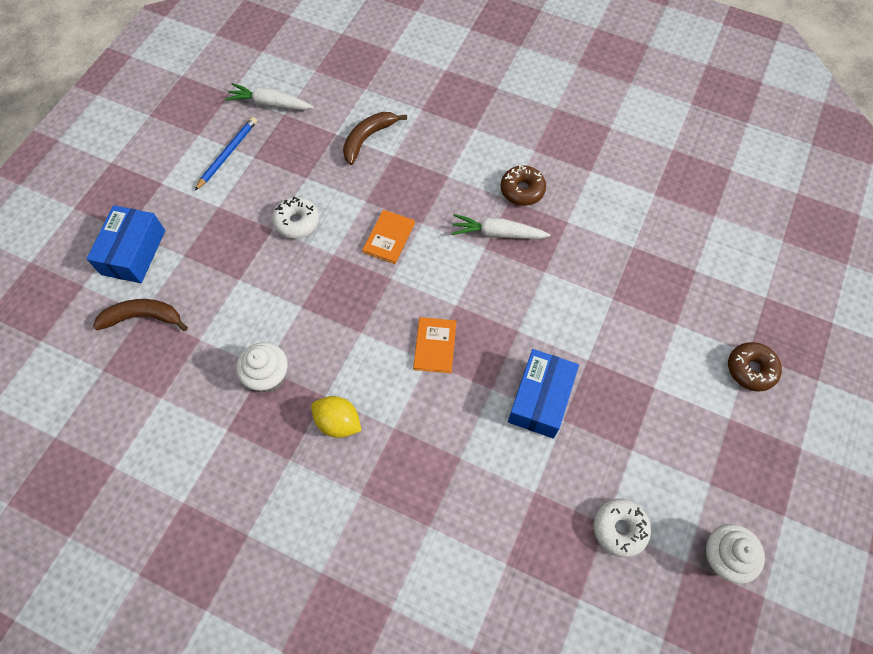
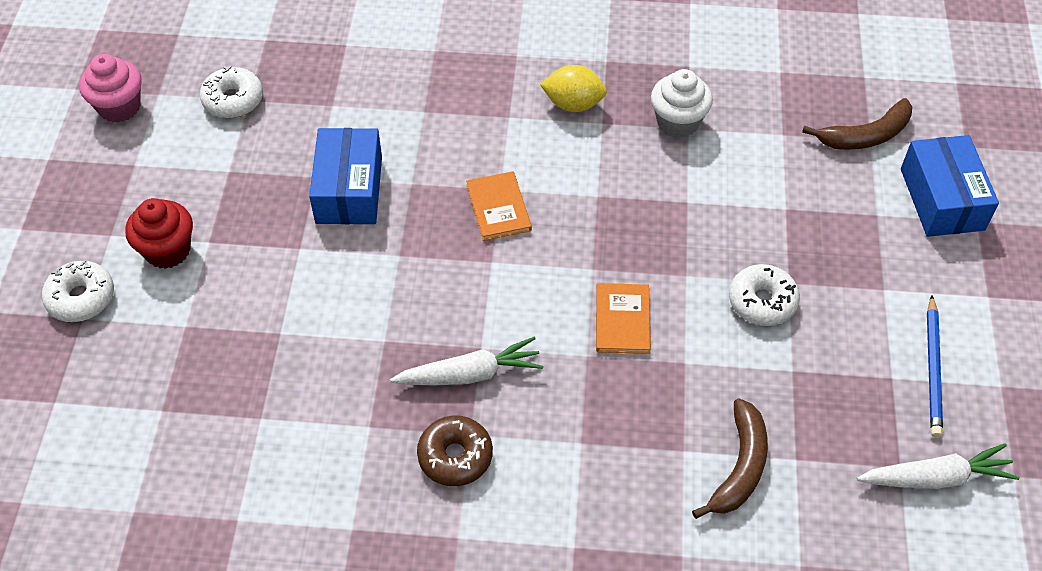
camera: 160 degrees right, 10 degrees down
white cupcake [704,524,765,584] -> pink cupcake [79,54,142,122]
brown donut [728,342,782,391] -> white donut [42,260,114,322]
none -> red cupcake [125,198,193,269]

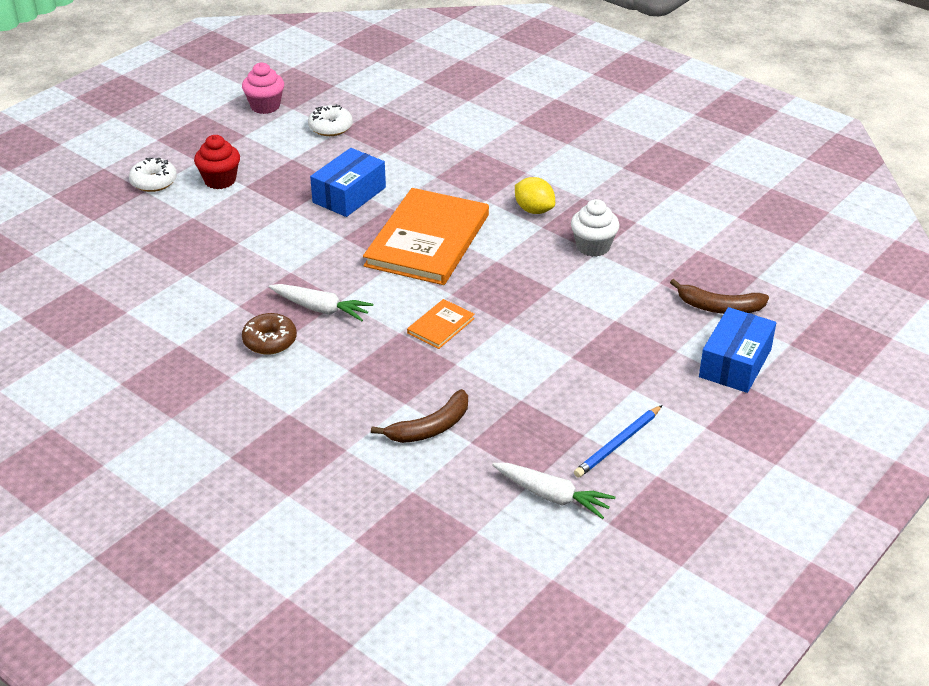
camera: 35 degrees right, 15 degrees down
orange book [466,171,532,241] -> orange book [363,188,489,285], size x2.29
white donut [729,264,800,326] -> none

